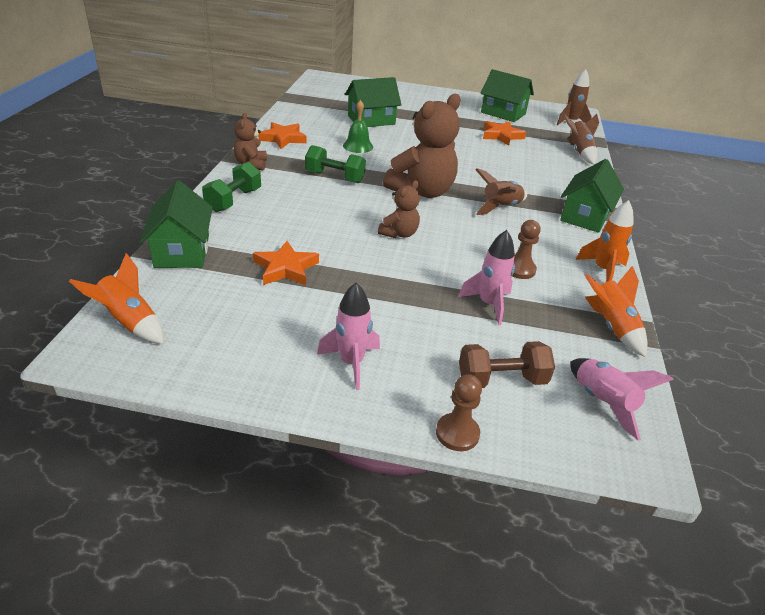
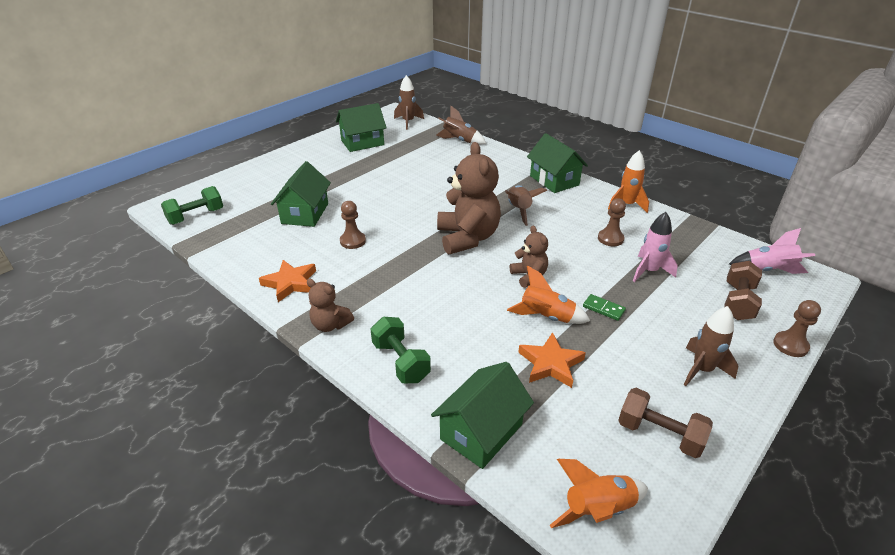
camera: 55 degrees left, 0 degrees up
green house [140,180,213,268] -> green house turned 75 degrees counterclockwise [431,362,534,469]
green dumbbell [305,145,366,183] -> green dumbbell moved to [161,186,223,225]
pink rocket [317,283,380,390] -> brown rocket [684,306,738,386]
green bell [343,100,373,153] -> brown pawn [340,201,366,249]
orange star [483,121,526,146] -> none
orange rocket [584,266,648,357] -> orange rocket moved to [507,266,590,324]
none -> green domino [583,294,626,321]
none -> brown dumbbell [618,388,713,458]

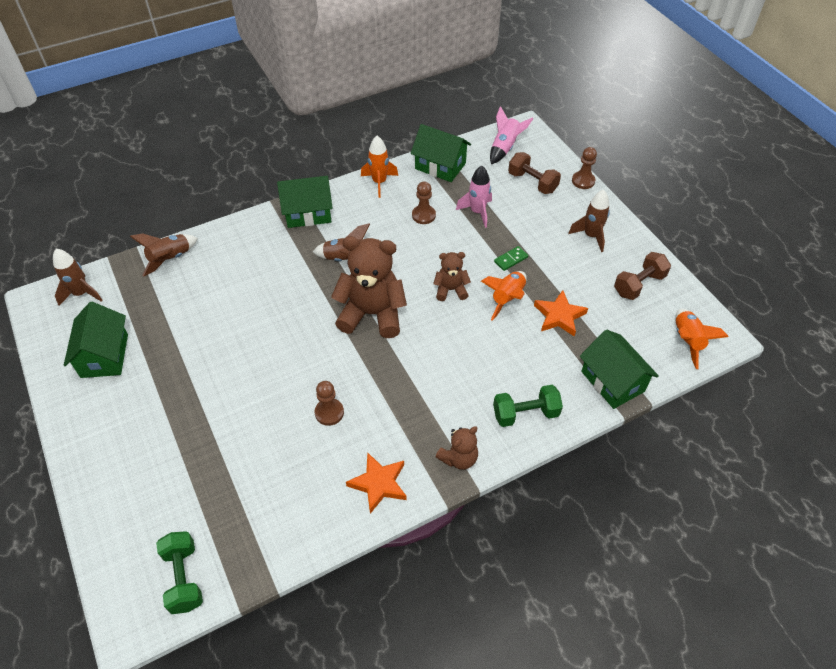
camera: 70 degrees left, 15 degrees up
green house [271,161,331,227] -> green house moved to [411,124,471,182]

